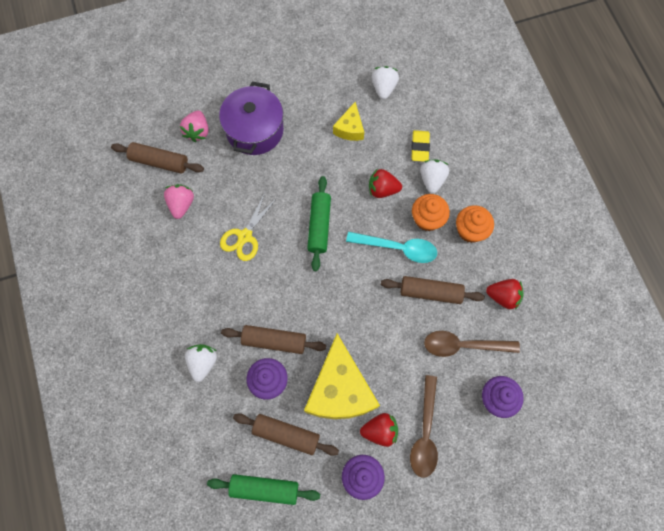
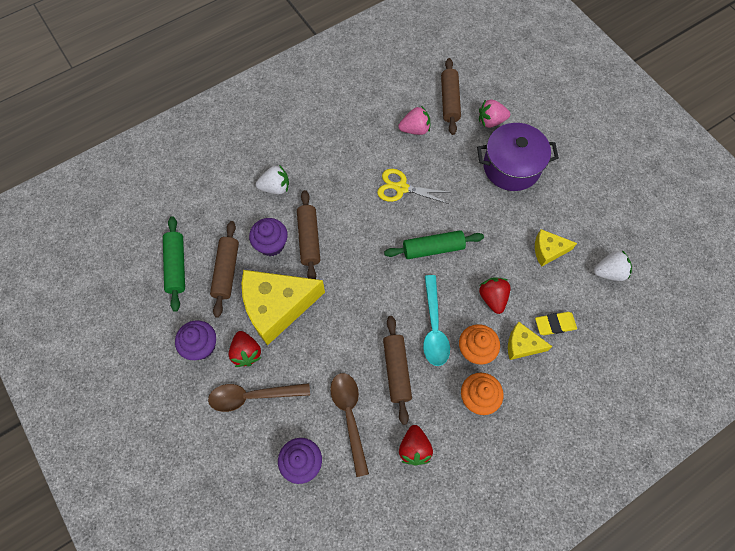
camera: 75 degrees right, 5 degrees down
white strawberry [420,159,449,194] -> yellow cheese [508,322,553,360]

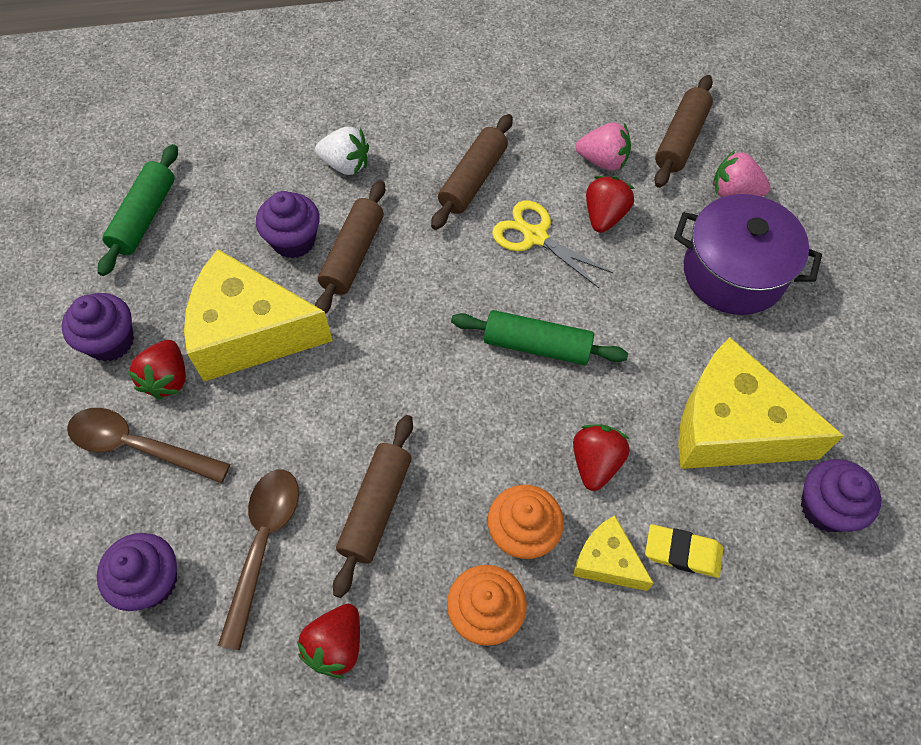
camera: 25 degrees right, 5 degrees down
brown rolling pin [210,221,239,318] -> brown rolling pin moved to [431,114,513,230]
turquoise spoon [423,275,450,366] -> none
yellow cheese [535,229,577,267] -> yellow cheese [678,337,844,469], size x2.00
white strawberry [594,250,632,281] -> purple cupcake [801,459,881,532]
none -> red strawberry [586,176,635,233]

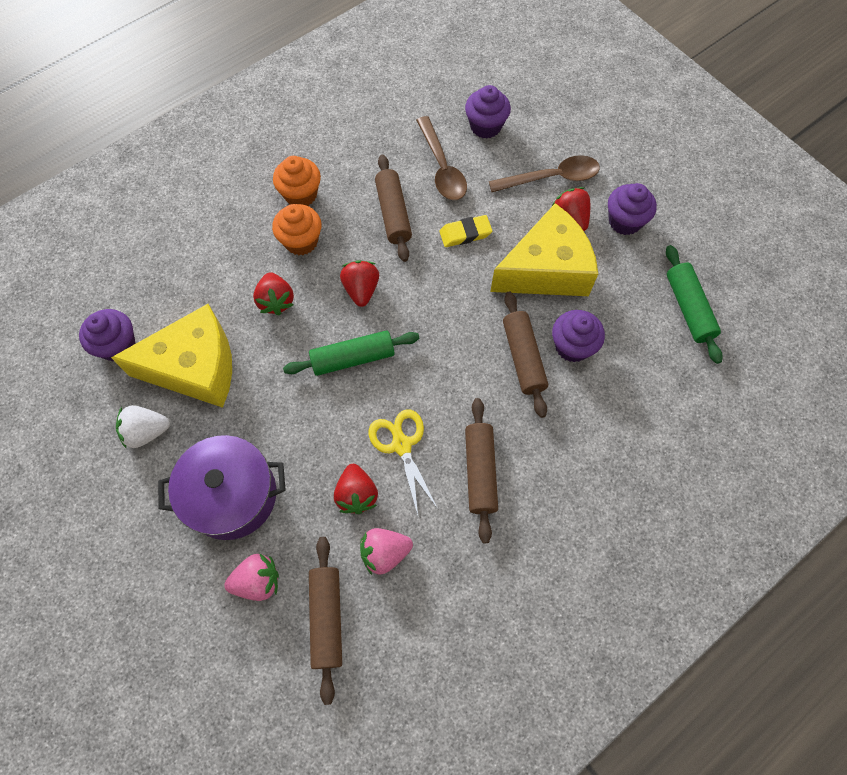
camera: 150 degrees right, 5 degrees up
red strawberry [297,604,360,679] -> red strawberry moved to [340,260,379,307]
white strawberry [315,127,369,175] -> white strawberry moved to [116,405,170,448]
yellow scissors [492,200,613,288] -> yellow scissors turned 120 degrees counterclockwise [369,409,438,515]
yellow cheese [573,515,654,591] -> none
yellow eraser [645,524,723,578] -> yellow eraser moved to [439,215,492,247]

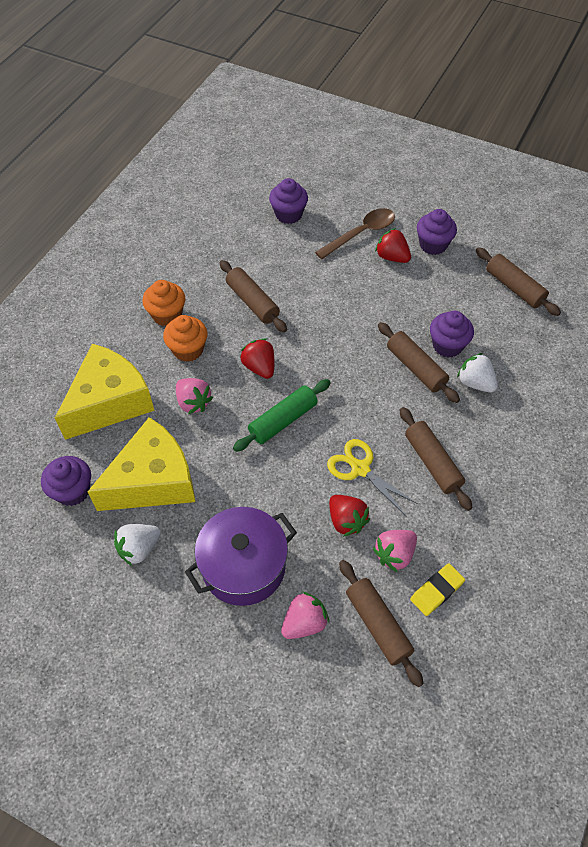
camera: 25 degrees left, 10 degrees down
red strawberry [253,272,294,315] -> pink strawberry [176,378,213,414]
brown spoon [416,116,467,200] -> none
yellow eraser [439,215,492,247] -> yellow eraser moved to [410,563,465,616]
yellow cheese [490,203,598,296] -> yellow cheese moved to [55,344,155,440]
green rolling pin [666,245,723,364] -> brown rolling pin [476,247,561,316]
none -> white strawberry [457,353,498,393]

